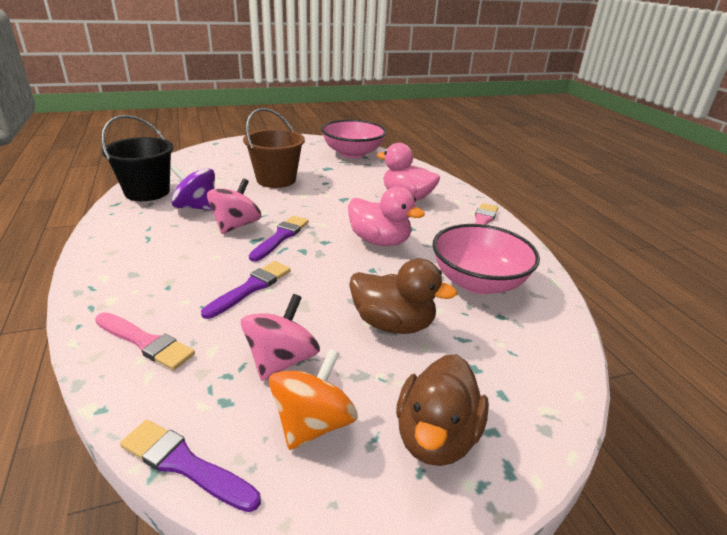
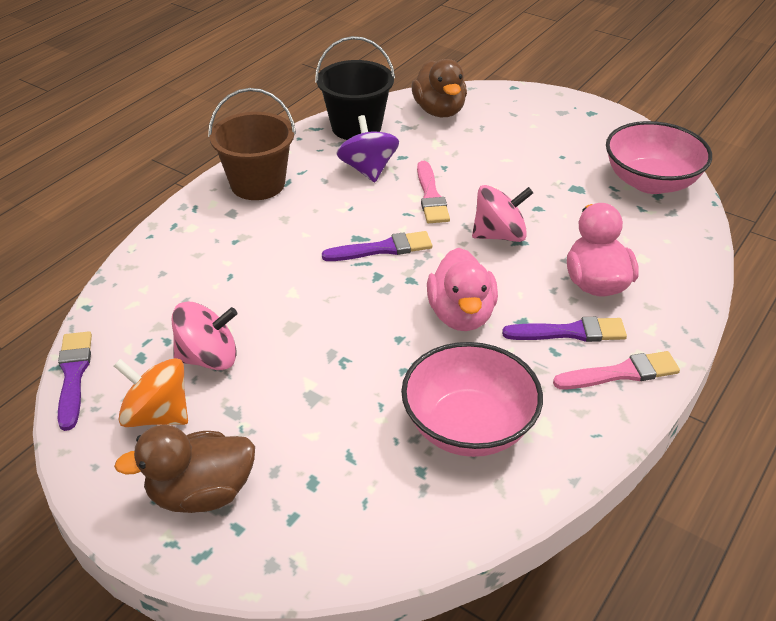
camera: 55 degrees right, 10 degrees up
pink brush [95,312,195,370] -> pink brush moved to [417,161,450,223]
purple brush [201,261,291,319] -> purple brush moved to [502,317,627,342]
pink spinning top [207,178,262,234] -> pink spinning top moved to [472,185,533,242]
brown bucket [243,108,305,188] -> brown bucket moved to [208,88,296,200]
orange spinning top [269,349,358,450] -> orange spinning top turned 150 degrees counterclockwise [114,358,188,427]
brown duck [349,259,457,334] -> brown duck moved to [411,59,467,117]

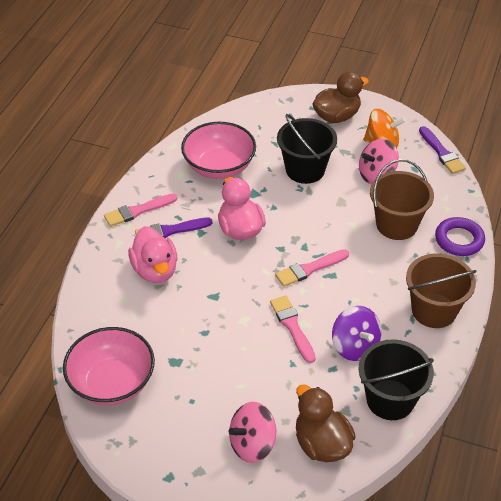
camera: 165 degrees right, 5 degrees up
purple brush [322,231,432,261] -> pink brush [275,249,349,287]
pink spinning top [472,185,533,242] -> pink spinning top moved to [229,402,276,463]
none -> black bucket [277,114,337,184]
none -> brown bucket [370,159,434,240]
none -> purple ring [435,217,485,256]

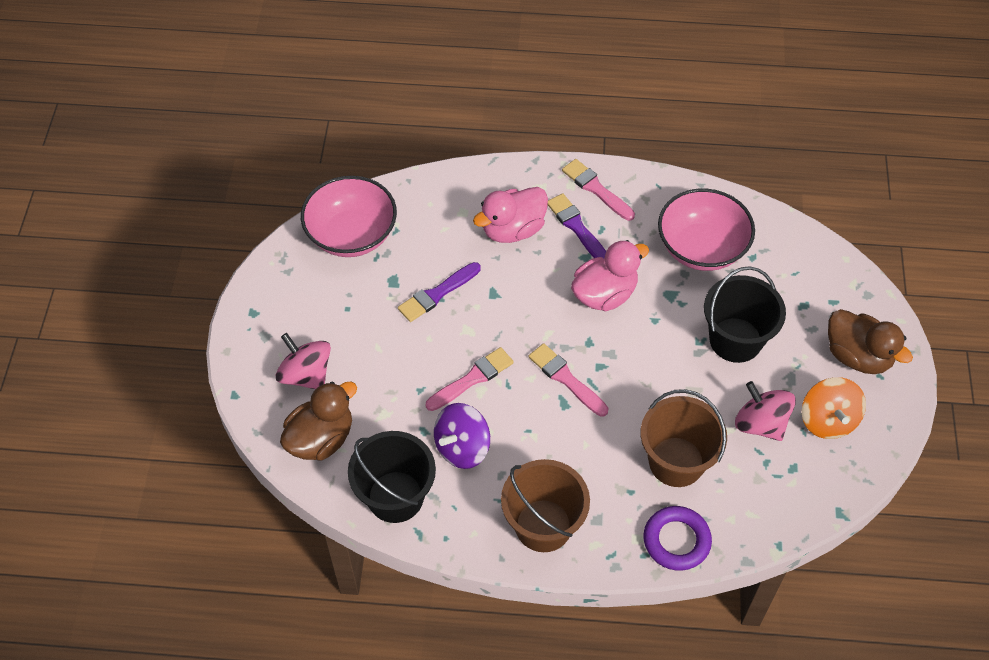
camera: 75 degrees right, 10 degrees up
purple brush [419,126,466,174] -> purple brush moved to [398,262,481,322]

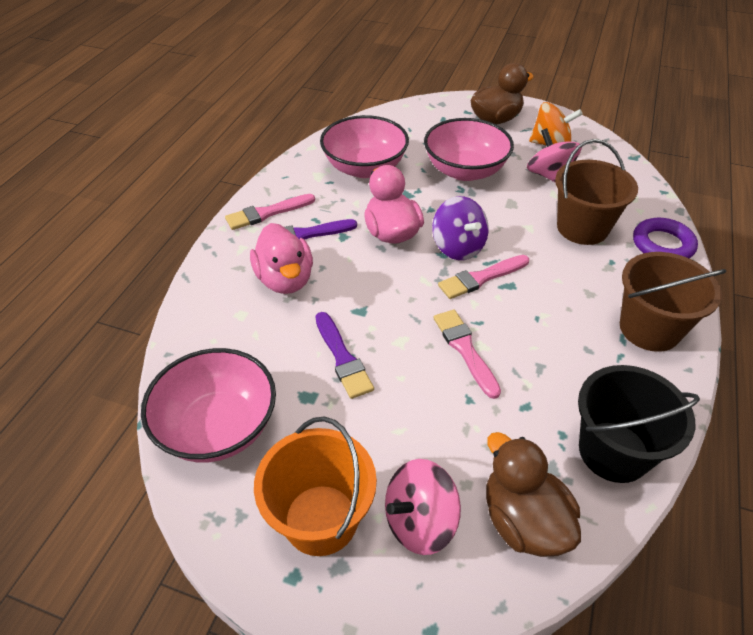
camera: 75 degrees left, 10 degrees down
purple spinning top [434,403,490,469] -> purple spinning top moved to [432,196,489,260]
black bucket [704,266,786,363] -> pink bowl [424,118,514,181]
pink spinning top [735,381,796,441] -> pink spinning top turned 90 degrees clockwise [527,128,582,182]
none -> orange bucket [254,417,377,556]

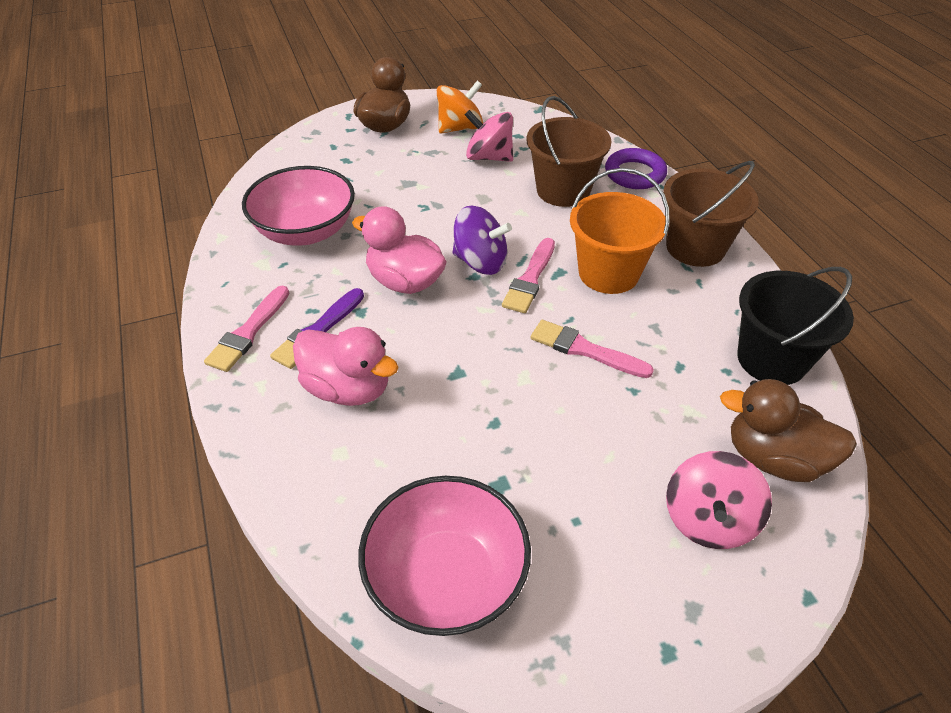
camera: 40 degrees left, 0 degrees up
orange bucket [254,417,377,556] -> orange bucket moved to [570,168,670,294]
purple brush [315,312,374,399] -> none
pink bowl [424,118,514,181] -> none

